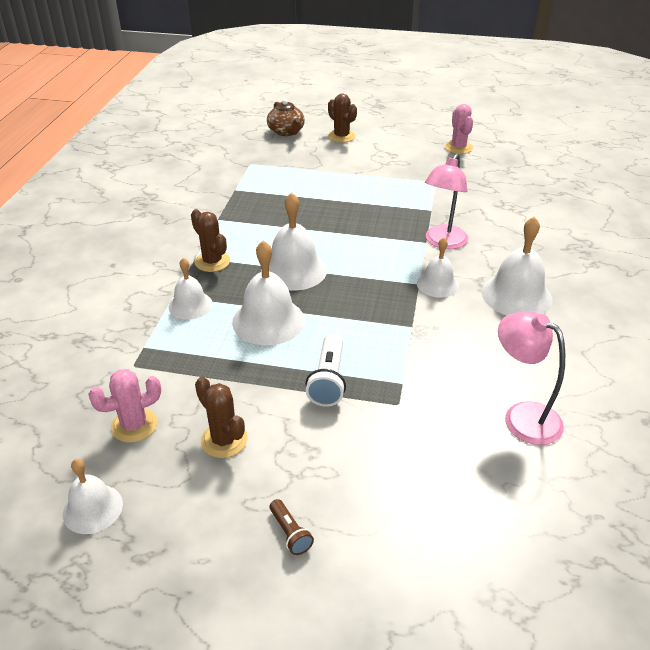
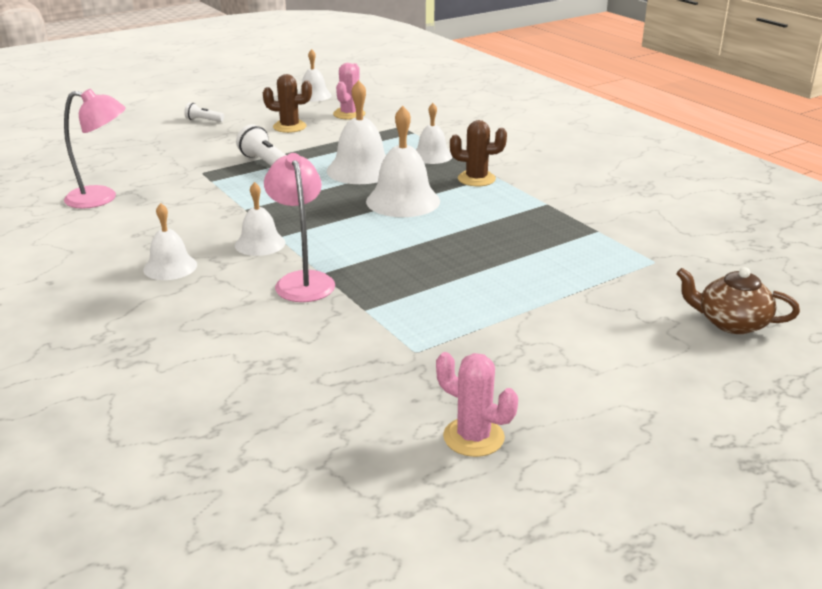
camera: 135 degrees right, 10 degrees down
brown flashlight [270,499,314,555] -> white flashlight [184,103,224,122]
brown cactus [328,94,357,143] -> none
white bell [482,217,552,315] -> white bell [143,203,197,280], size x0.62

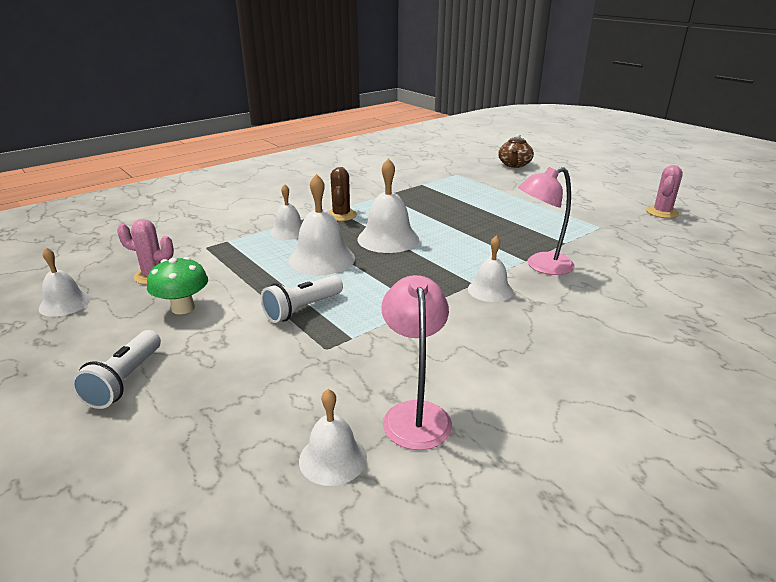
camera: 95 degrees left, 0 degrees up
white bell [143,203,197,280] -> white bell moved to [299,389,367,486]
white flashlight [184,103,224,122] -> white flashlight [72,330,161,409], size x1.73
brown cactus [263,74,312,133] -> green mushroom [147,257,208,314]

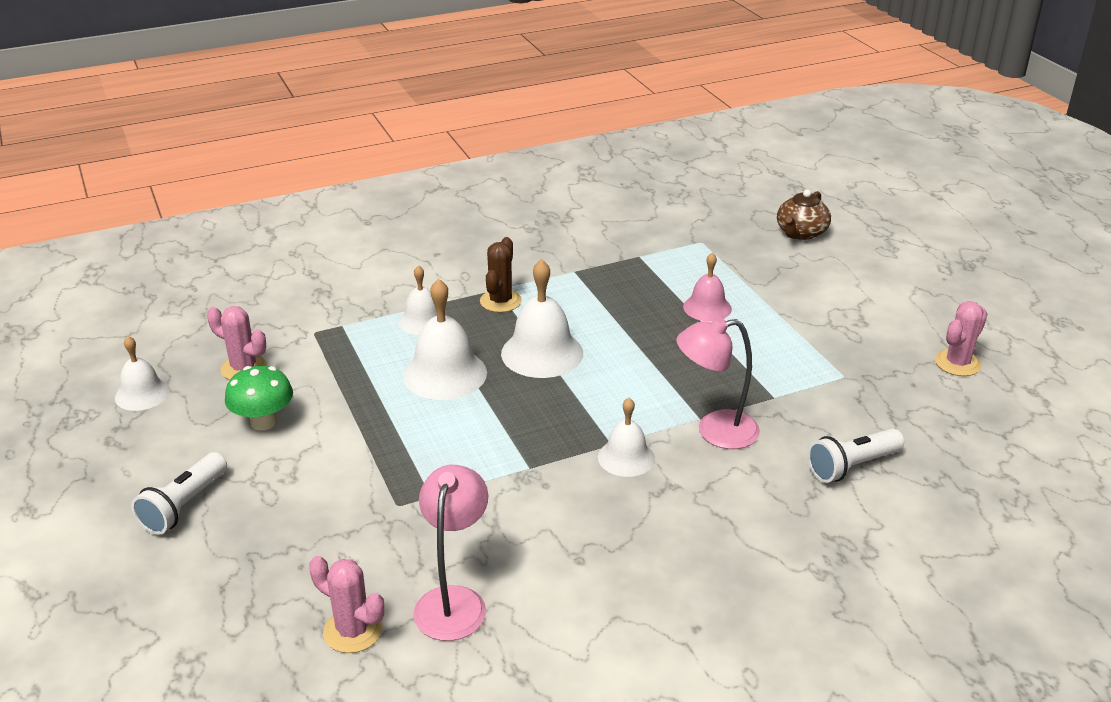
camera: 15 degrees right, 5 degrees up
white flashlight [261,275,343,323] -> white flashlight moved to [807,428,904,483]
white bell [299,389,367,486] -> pink cactus [309,556,384,653]
none -> pink bell [683,252,732,321]

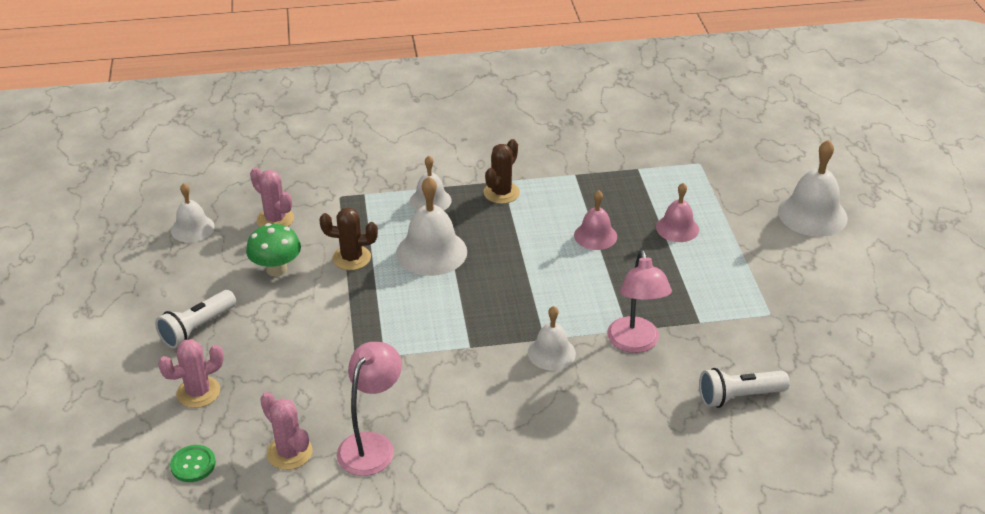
camera: 15 degrees right, 5 degrees up
white bell [501,259,583,378] -> white bell moved to [778,140,848,237]
pink lamp [676,317,760,449] -> pink lamp turned 105 degrees counterclockwise [607,250,672,353]
brown teapot [777,189,831,240] -> none
pink cactus [935,301,987,376] -> pink cactus moved to [158,339,224,408]
none -> green button [170,445,216,482]
none -> brown cactus [319,207,378,270]
none -> pink bell [574,190,617,250]

